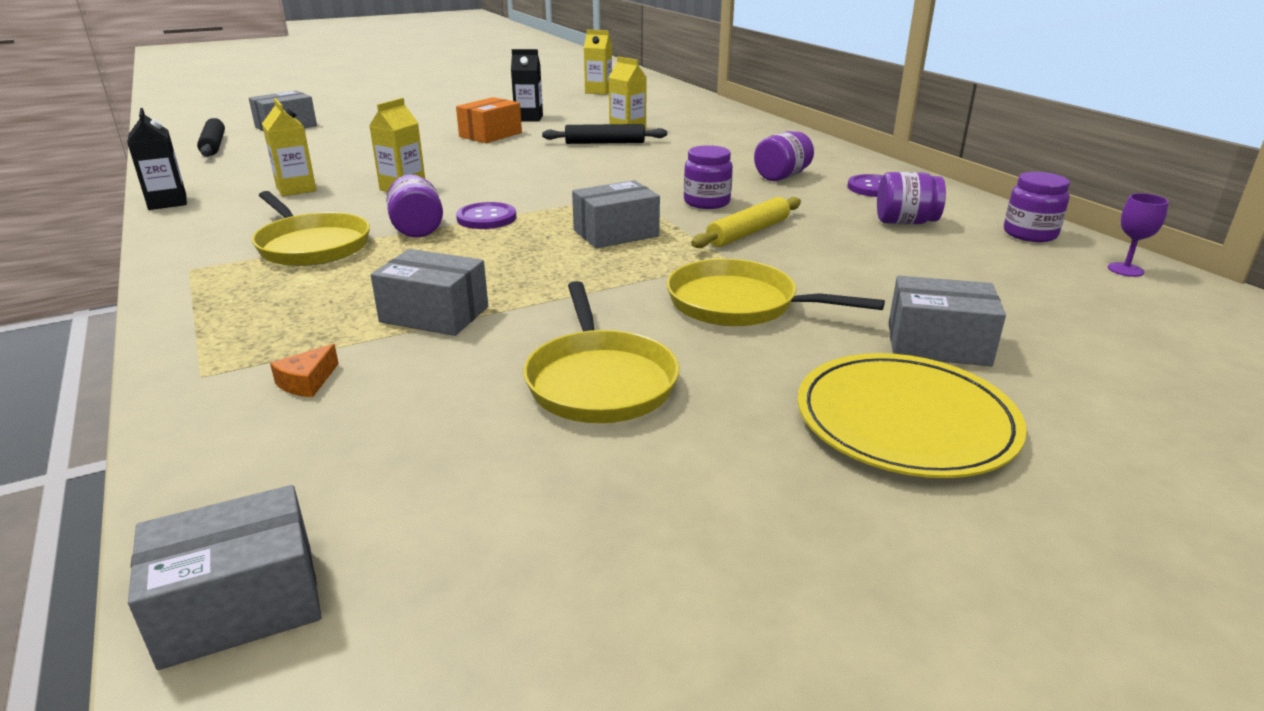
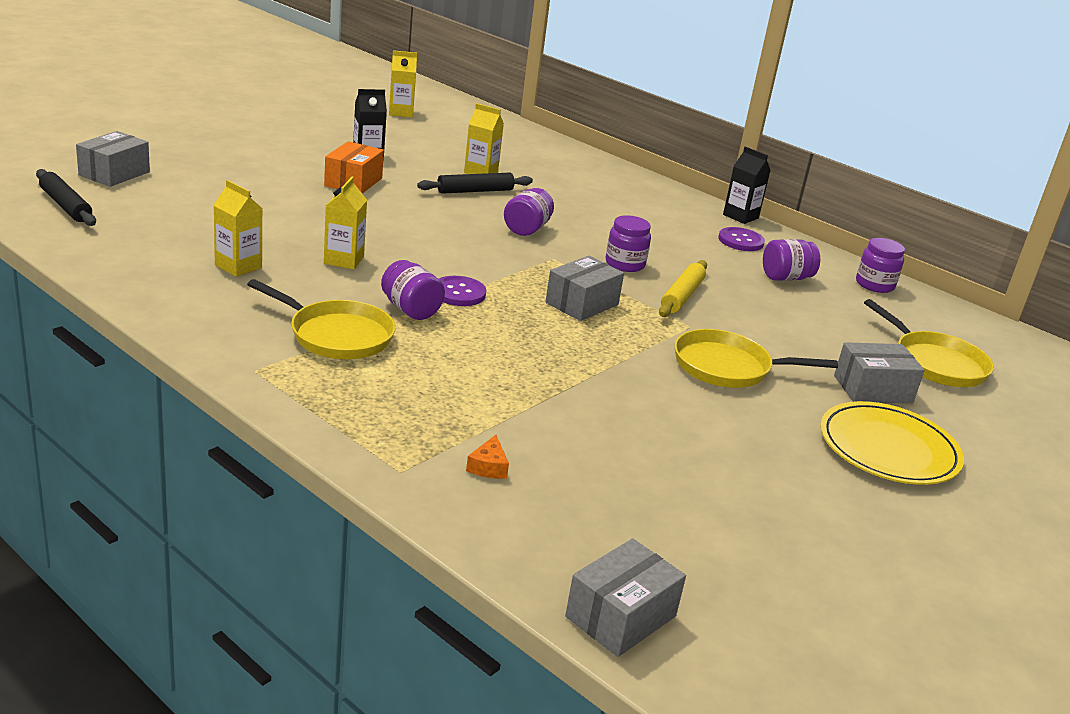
camera: 25 degrees left, 0 degrees up
black carton [127,108,187,210] -> black carton moved to [723,147,770,224]
grey box [371,249,488,336] -> none
yellow pan [524,281,679,423] -> yellow pan moved to [864,299,994,387]
purple jar [754,131,814,181] -> purple jar moved to [504,188,554,236]
purple goblet [1108,193,1169,277] -> none

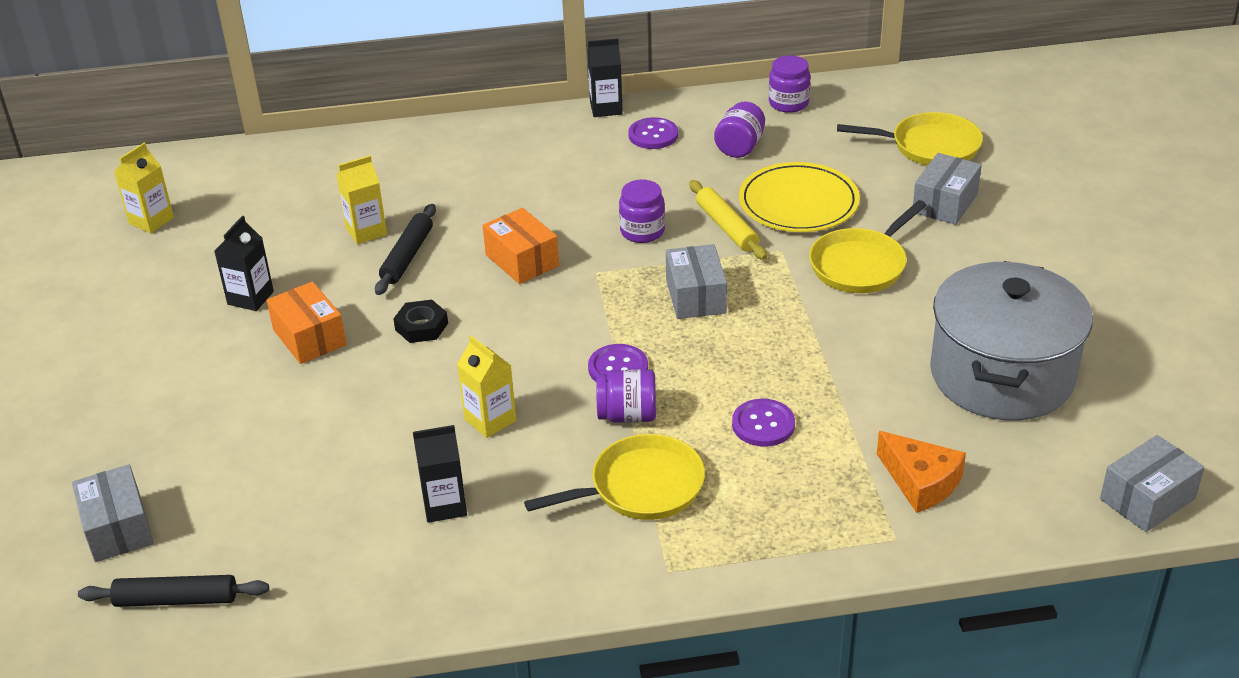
camera: 45 degrees left, 10 degrees up
yellow carton [213,180,262,277] -> black carton [413,425,467,523]
orange cheese [466,435,509,479] -> orange cheese [877,431,966,513], size x1.86
purple jar [504,188,554,236] -> orange box [483,208,559,284]
grey box [565,538,686,657] -> grey box turned 60 degrees clockwise [1100,435,1205,532]
yellow plate [820,401,964,485] -> yellow plate moved to [739,162,860,232]
none -> black nut [393,300,448,343]
none -> purple button [732,399,795,447]
none -> grey pot [930,261,1093,420]

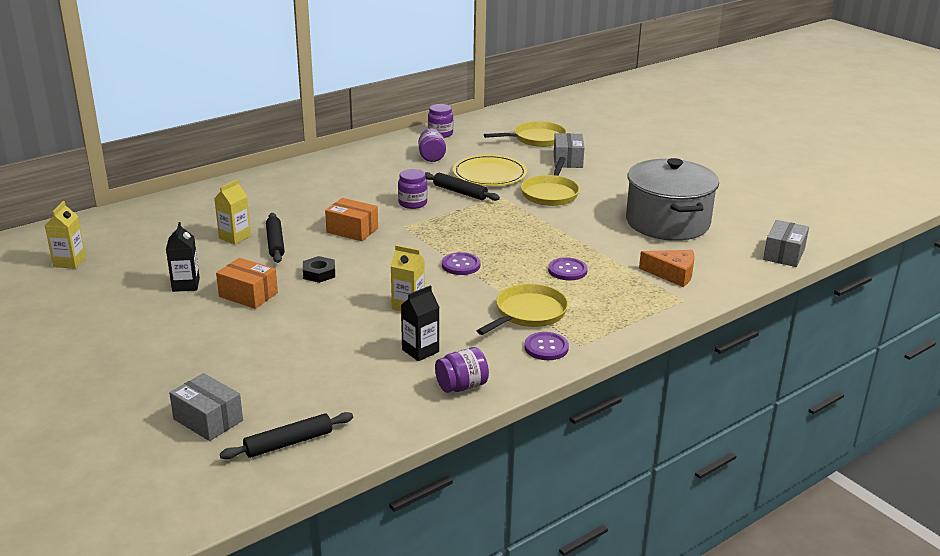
camera: 30 degrees left, 10 degrees down
black carton [587,38,623,117] -> none
purple jar [596,369,656,423] -> purple jar moved to [435,347,489,393]
purple button [628,117,678,149] -> purple button moved to [524,332,569,360]
grey box [666,244,727,319] -> none
yellow rolling pin [689,180,767,260] -> black rolling pin [425,172,500,201]

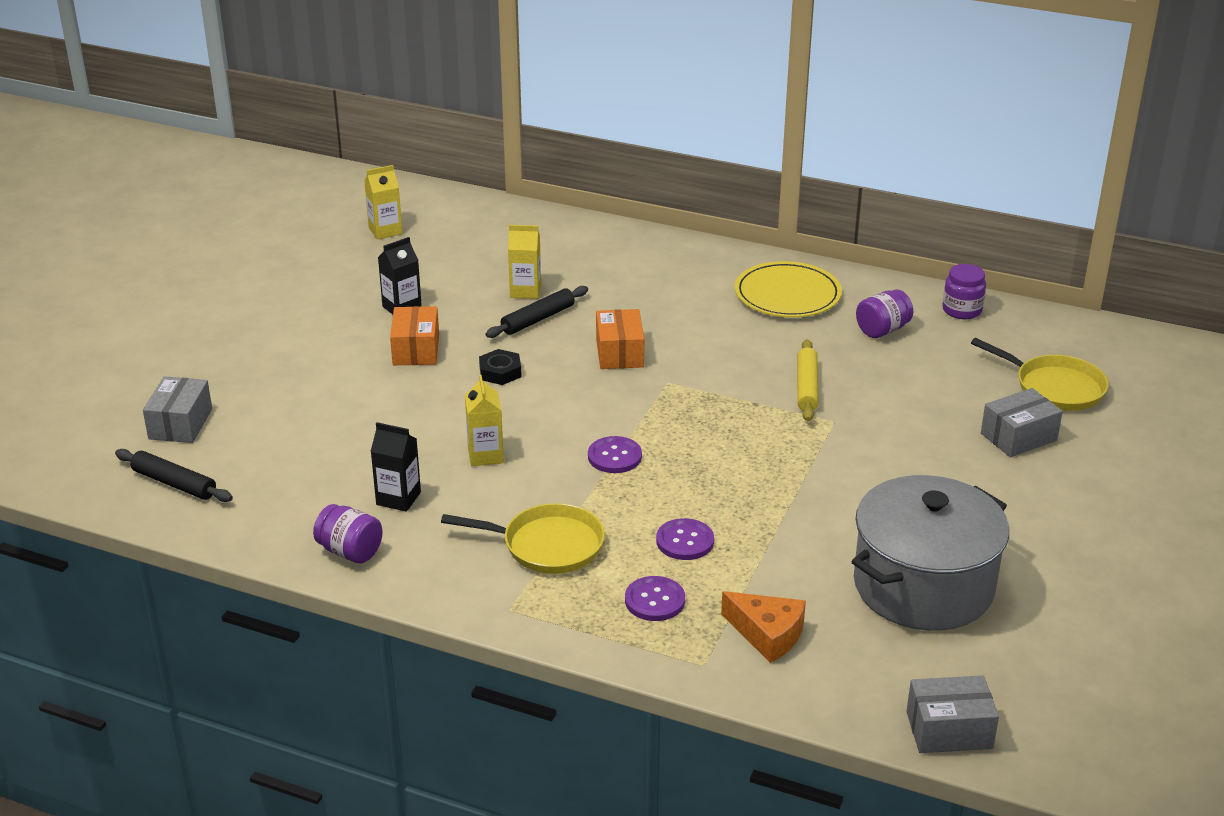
camera: 60 degrees right, 5 degrees up
purple jar [398,169,428,209] -> none
black rolling pin [425,172,500,201] -> yellow rolling pin [797,340,819,421]
yellow plate [453,155,527,186] -> yellow plate moved to [735,261,842,317]
yellow pan [521,157,580,206] -> none
purple button [524,332,569,360] -> purple button moved to [625,576,685,621]
orange cheese [639,250,694,287] -> orange cheese turned 45 degrees counterclockwise [721,591,806,663]

